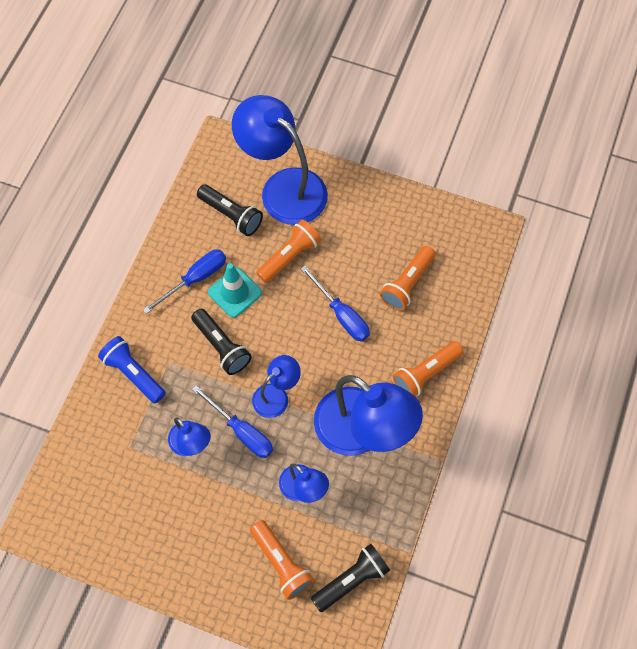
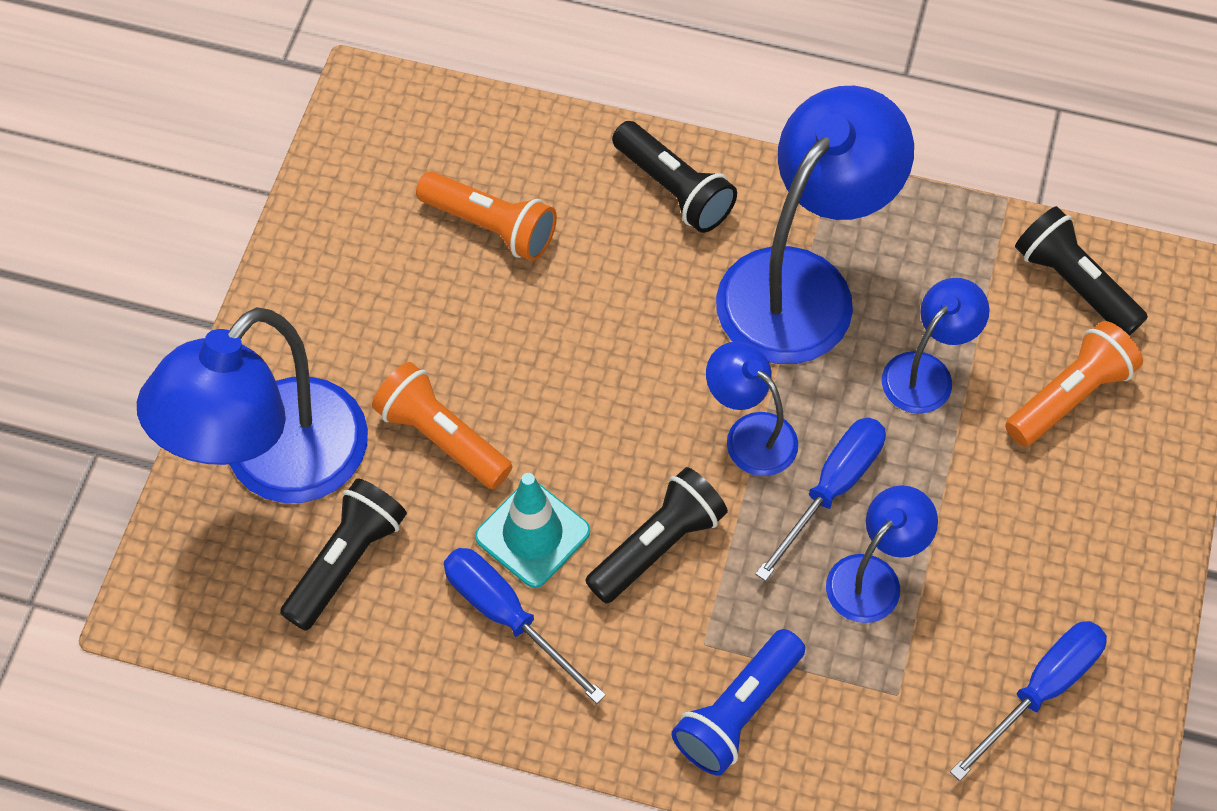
camera: 95 degrees left, 5 degrees down
blue screwdriver [301,266,370,342] -> blue screwdriver moved to [950,621,1107,781]
orange flashlight [393,341,463,396] -> black flashlight [612,121,737,233]

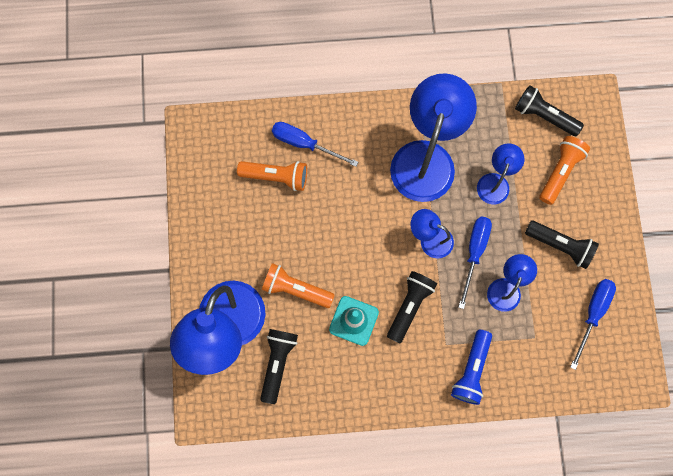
camera: 20 degrees left, 15 degrees up
blue screwdriver [444,548,606,704] -> blue screwdriver moved to [272,122,358,167]
black flashlight [612,121,737,233] -> black flashlight moved to [525,220,599,269]

